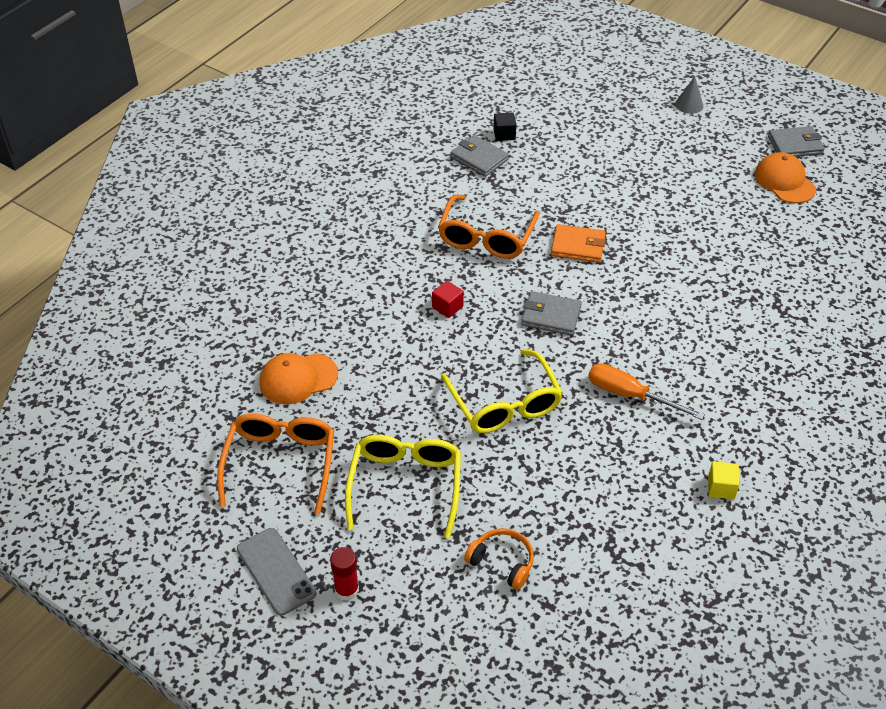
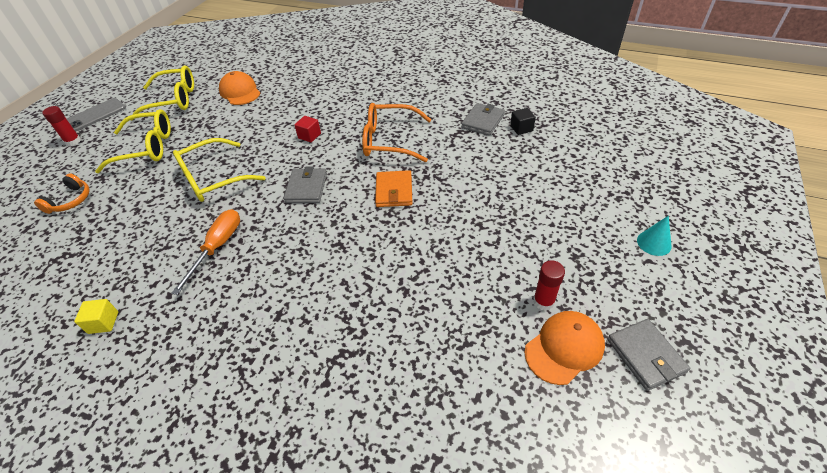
camera: 80 degrees right, 0 degrees up
orange glasses [217,413,334,515] -> yellow glasses [131,66,194,121]
grey cone [675,76,703,114] -> turquoise cone [637,216,672,256]
none -> red glue stick [533,261,565,311]

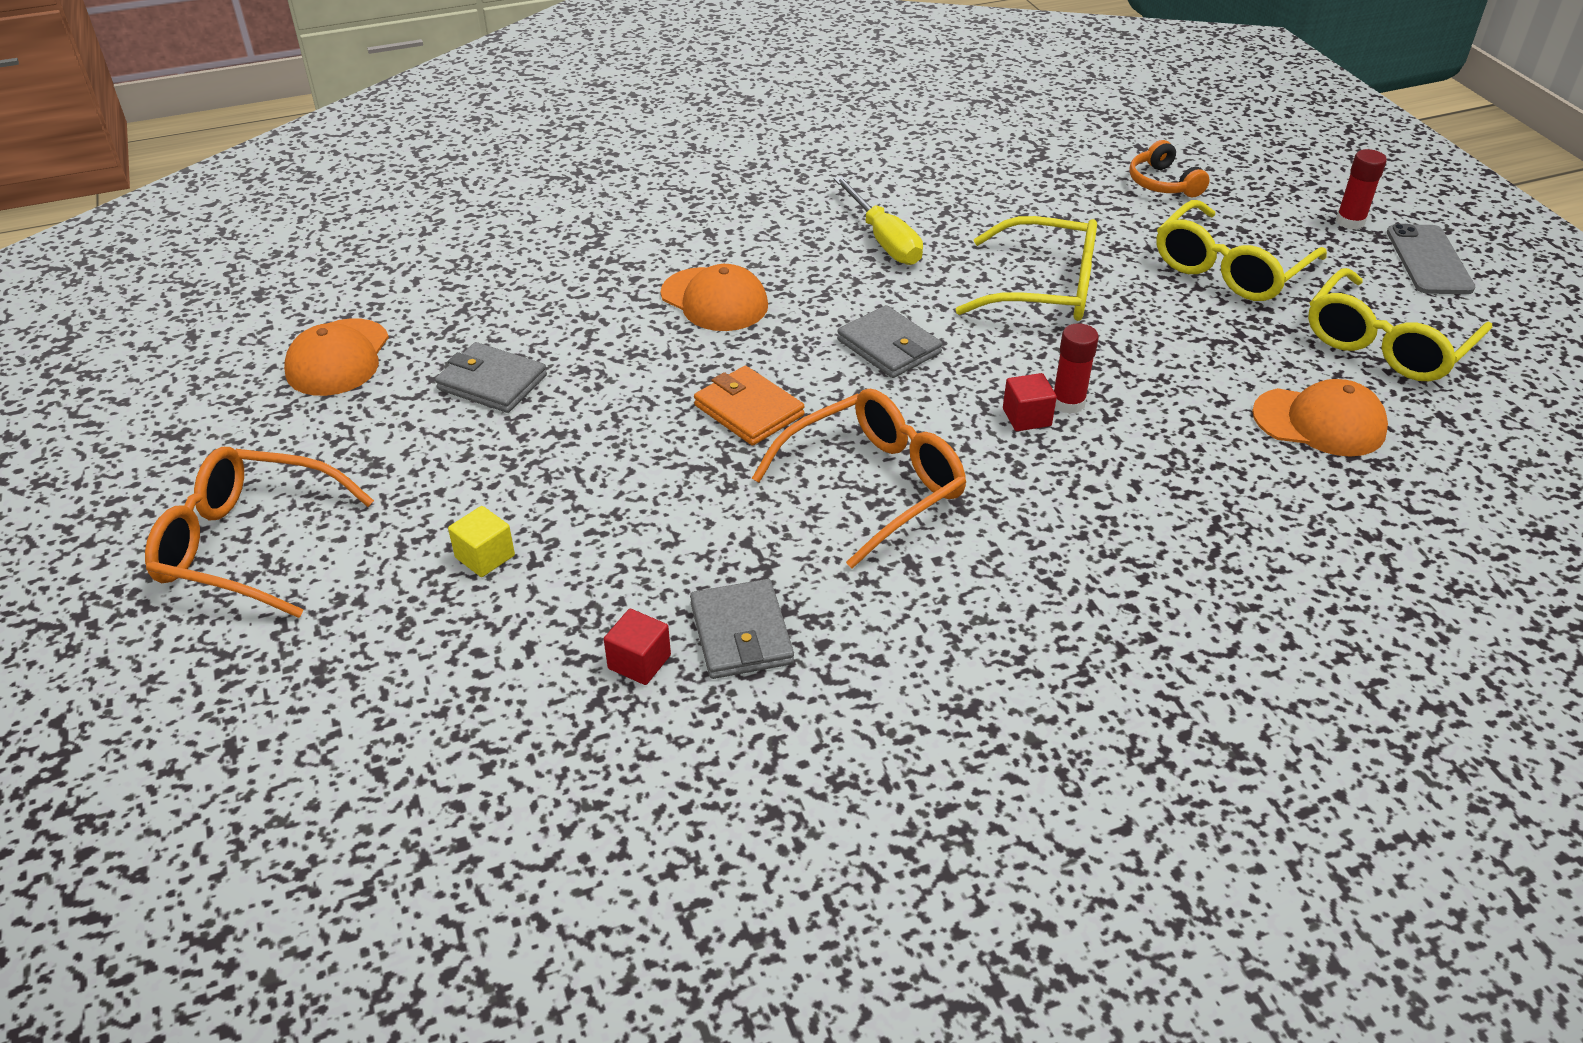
camera: 135 degrees right, 5 degrees down
yellow cube [74,299,118,334] -> yellow cube moved to [448,506,515,577]
orange screwdriver [172,209,240,295] -> yellow screwdriver [834,176,923,265]
yellow glasses [173,138,265,202] -> yellow glasses turned 90 degrees clockwise [956,216,1097,321]
black cube [510,108,536,135] -> red cube [604,609,671,685]
red glue stick [533,261,565,311] -> red glue stick moved to [1054,323,1099,414]
grey wallet [607,319,690,391] -> grey wallet moved to [435,342,547,413]
turquoise cone [637,216,672,256] -> orange glasses [145,447,374,618]
none -> orange cap [661,264,768,331]

